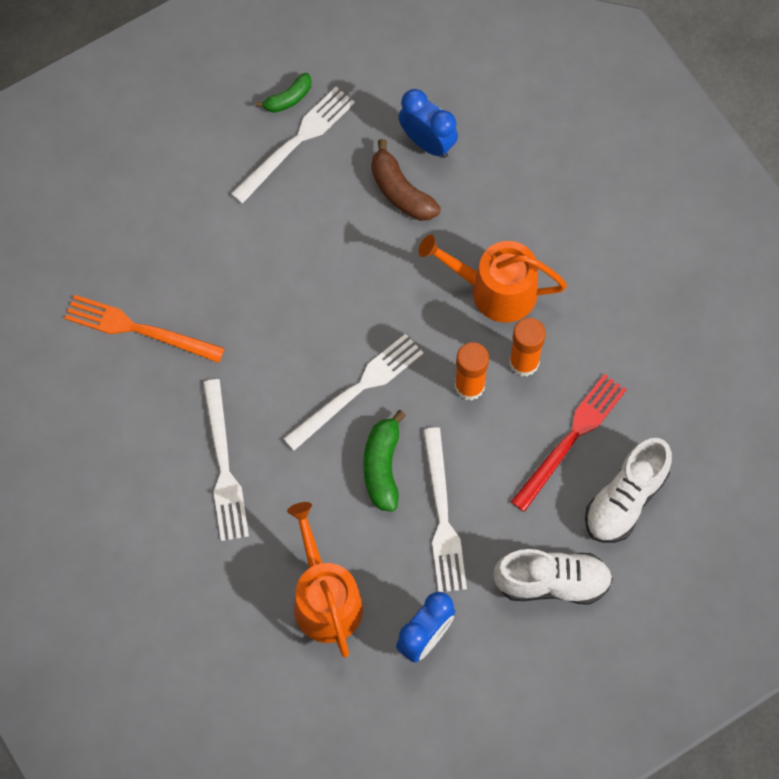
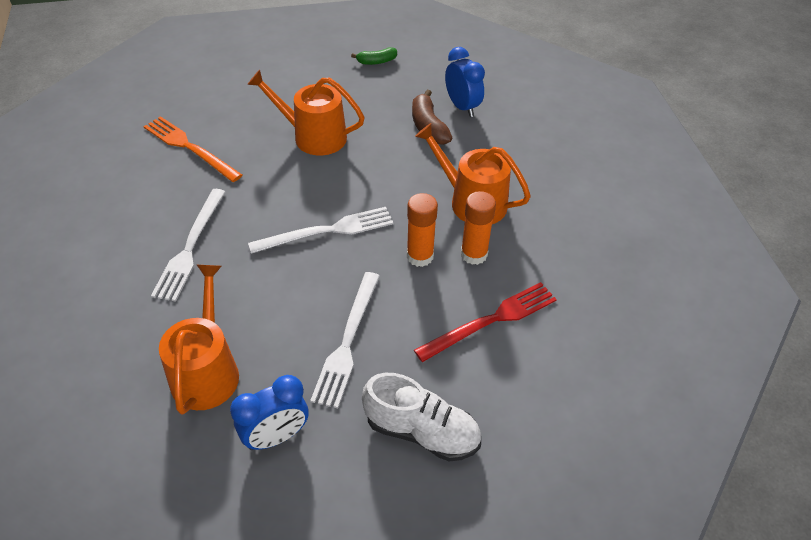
camera: 20 degrees right, 20 degrees down
white fork [231,87,355,204] -> none
green banana [363,410,406,512] -> none
white shoe [585,438,672,543] -> none
none -> orange watering can [247,70,365,156]

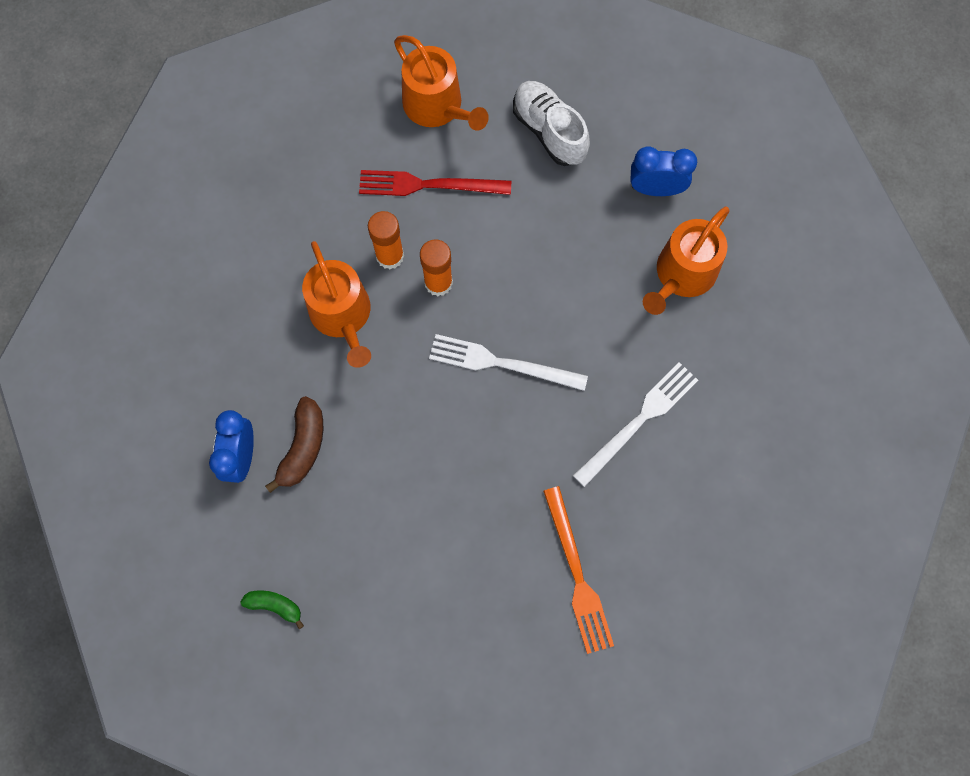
camera: 145 degrees left, 25 degrees up
orange watering can [247,70,365,156] -> orange watering can moved to [394,35,489,131]
white fork [310,272,380,409] -> none

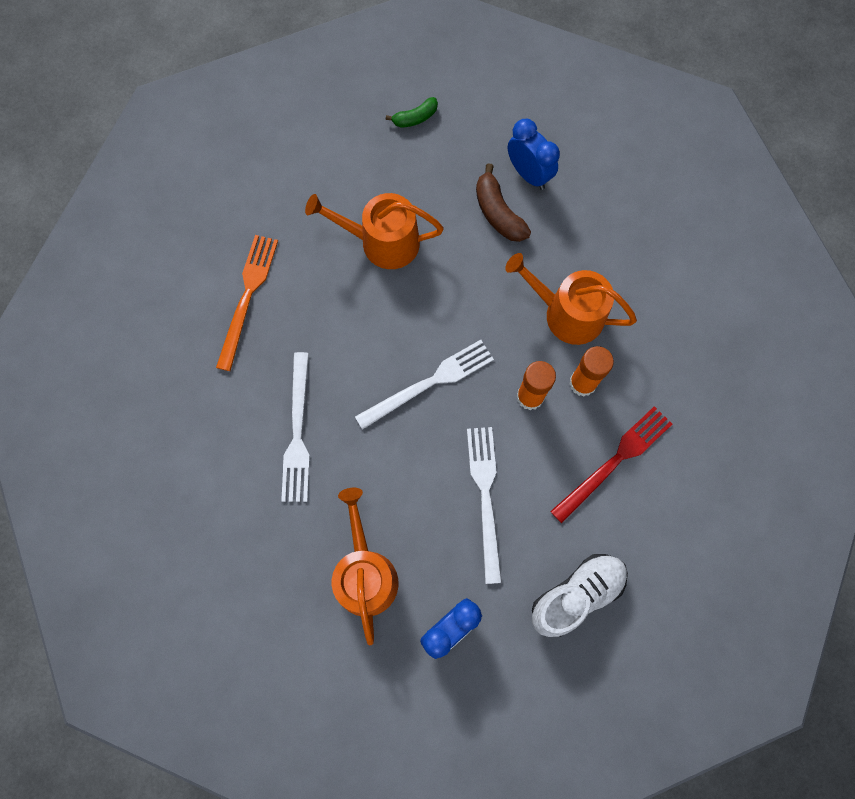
camera: 135 degrees right, 0 degrees up
orange watering can [394,35,489,131] -> orange watering can moved to [305,193,444,269]
white shoe [513,81,590,166] -> white shoe turned 45 degrees counterclockwise [532,554,628,637]
orange fork [543,486,614,654] -> orange fork turned 75 degrees clockwise [216,235,278,371]
none -> white fork [467,427,502,584]

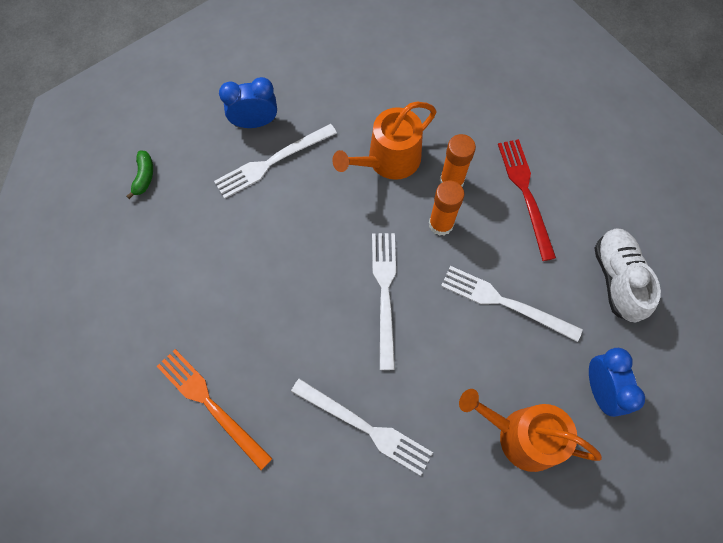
camera: 60 degrees left, 5 degrees down
orange watering can [305,193,444,269] -> none
brown banana [476,163,531,242] -> white fork [214,124,337,199]

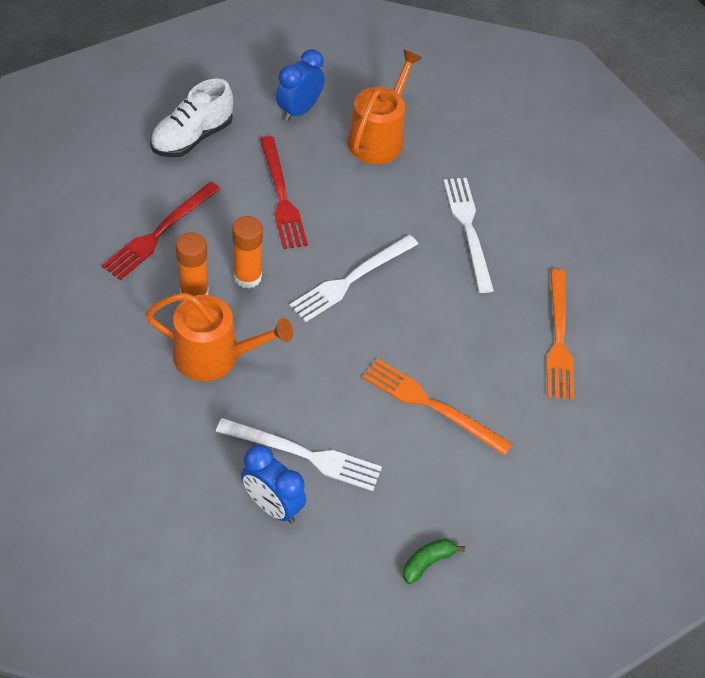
camera: 135 degrees left, 15 degrees down
white fork [441,266,583,342] -> red fork [260,136,308,249]
orange watering can [459,389,602,472] -> orange watering can turned 135 degrees counterclockwise [347,50,422,164]
none -> orange fork [362,359,512,456]

